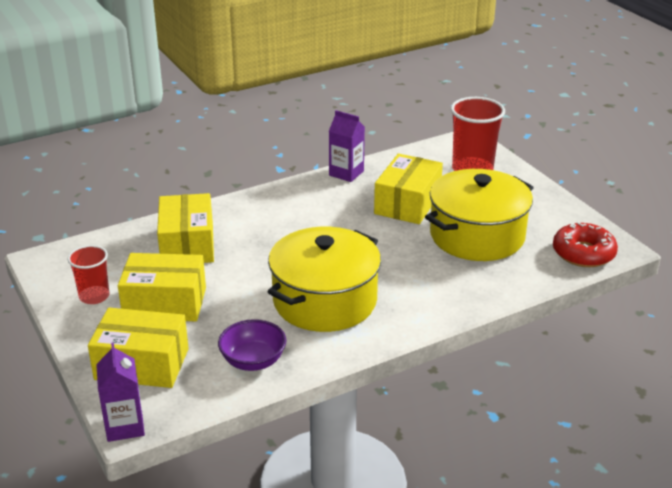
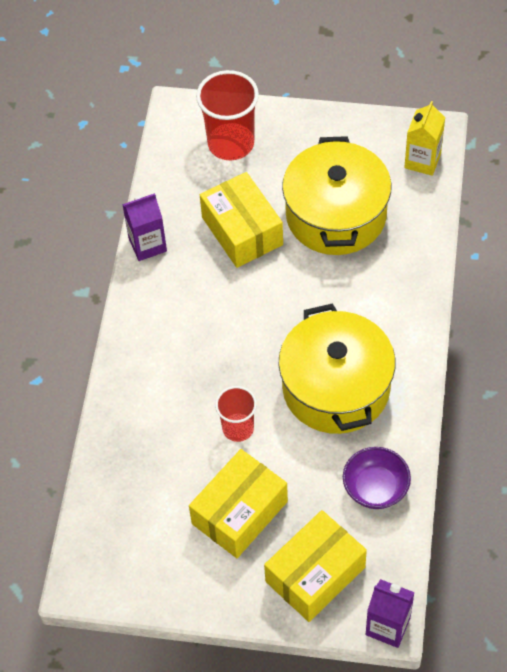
camera: 50 degrees left, 25 degrees up
red cup [68,245,109,304] -> red cup moved to [215,386,257,442]
yellow box [157,193,214,263] -> none
red donut [553,222,618,267] -> yellow carton [404,101,445,176]

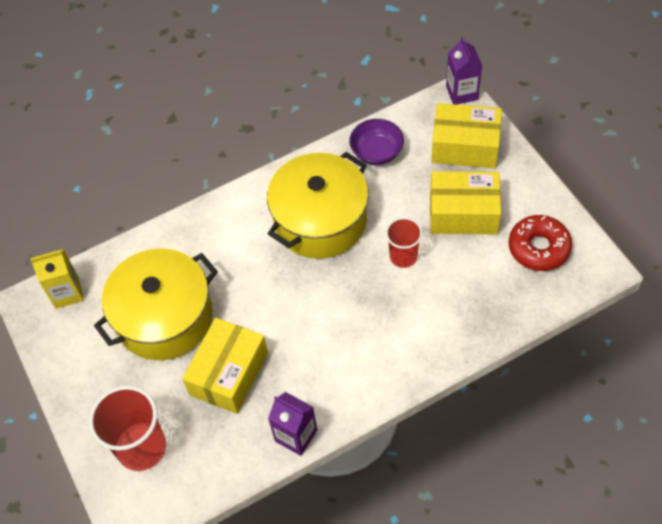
camera: 125 degrees left, 0 degrees up
none -> red donut [509,215,572,271]

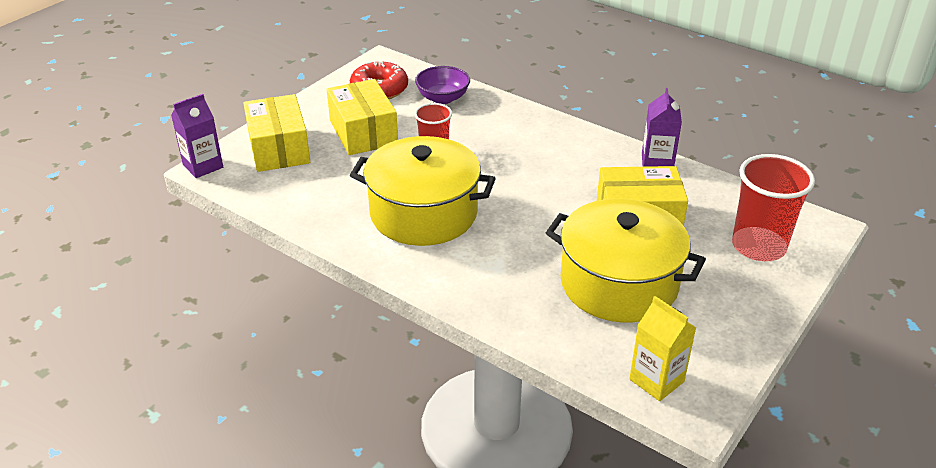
camera: 120 degrees left, 20 degrees down
purple bowl [349,119,404,165] -> purple bowl moved to [415,66,470,104]

